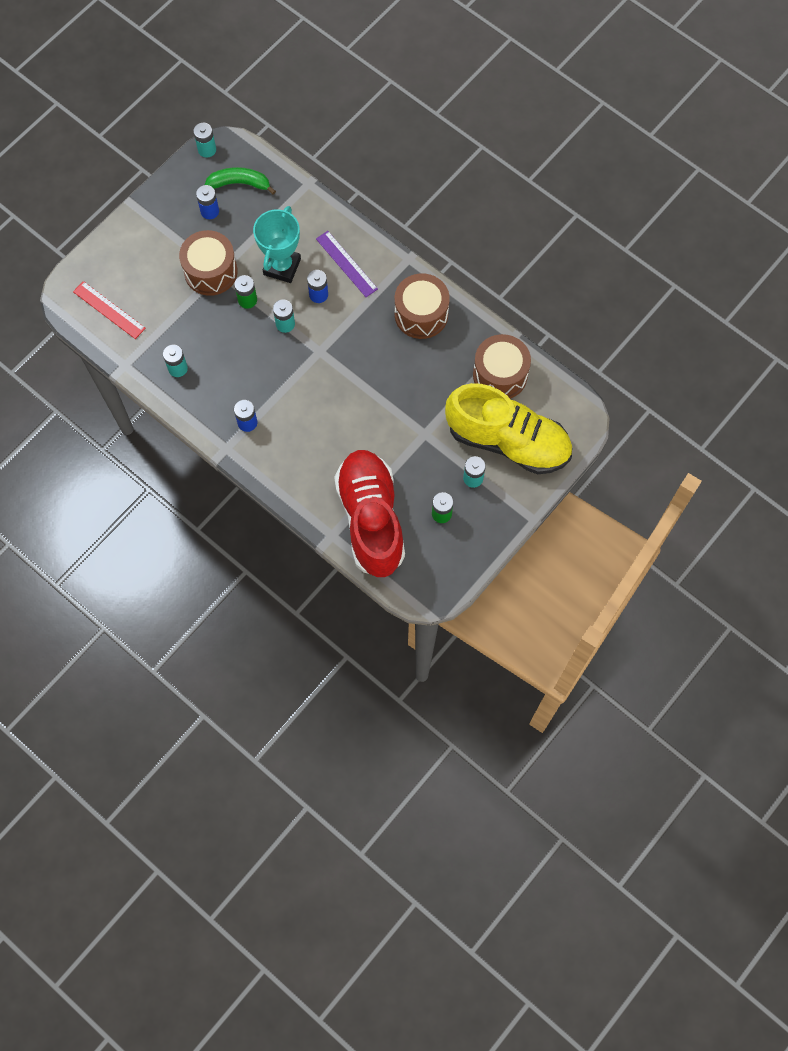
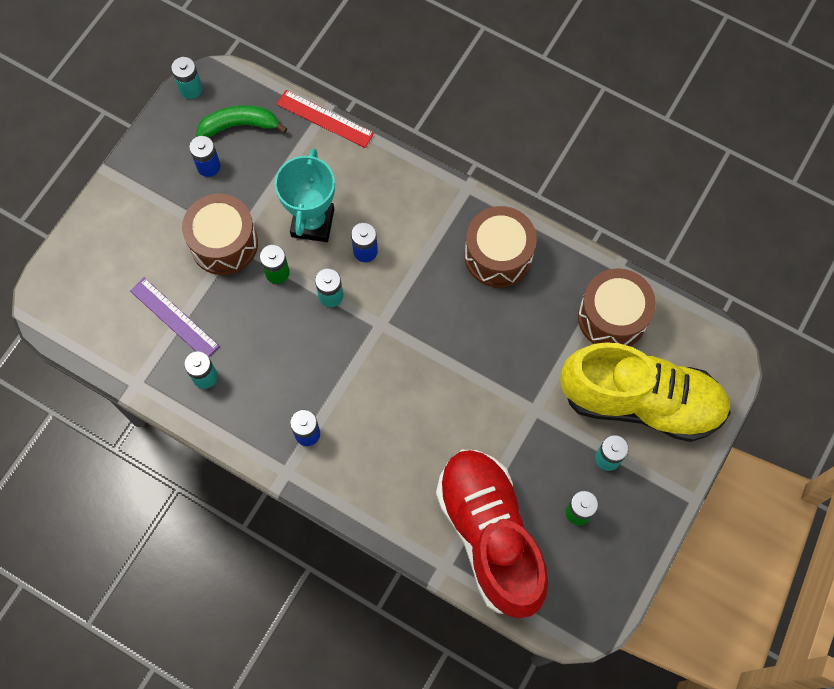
camera: 10 degrees left, 0 degrees up
red ruler [73,281,146,339] -> red ruler moved to [277,90,374,148]
purple ruler [316,231,378,297] -> purple ruler moved to [130,278,219,357]

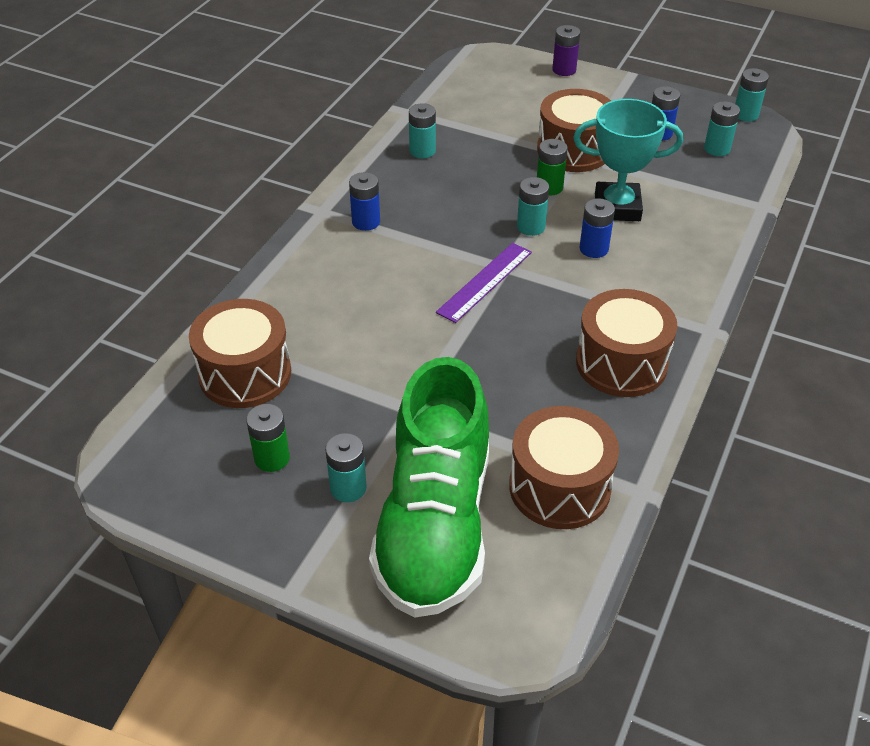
camera: 85 degrees right, 25 degrees down
purple ruler [130,278,219,357] -> purple ruler moved to [436,243,532,323]
green banana [196,105,287,137] -> turquoise battery [704,101,740,156]
red ruler [277,90,374,148] -> none
red shoe [436,450,548,618] -> brown drum [189,299,291,408]
yellow shoe [560,342,731,442] -> green shoe [369,357,489,618]
none -> purple battery [552,25,580,76]

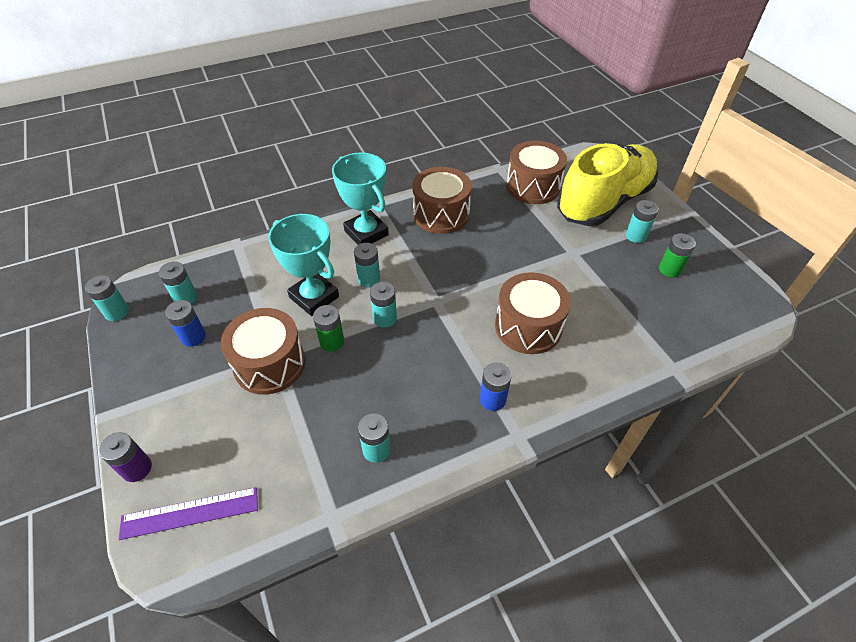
camera: 140 degrees left, 5 degrees up
brown drum [189,299,291,408] -> brown drum moved to [495,272,571,354]
green shoe [369,357,489,618] -> yellow shoe [557,143,658,226]
purple ruler [436,243,532,323] -> purple ruler moved to [119,487,258,540]
blue battery [579,198,615,258] -> turquoise battery [354,243,380,287]
none -> turquoise trophy [332,153,389,245]

